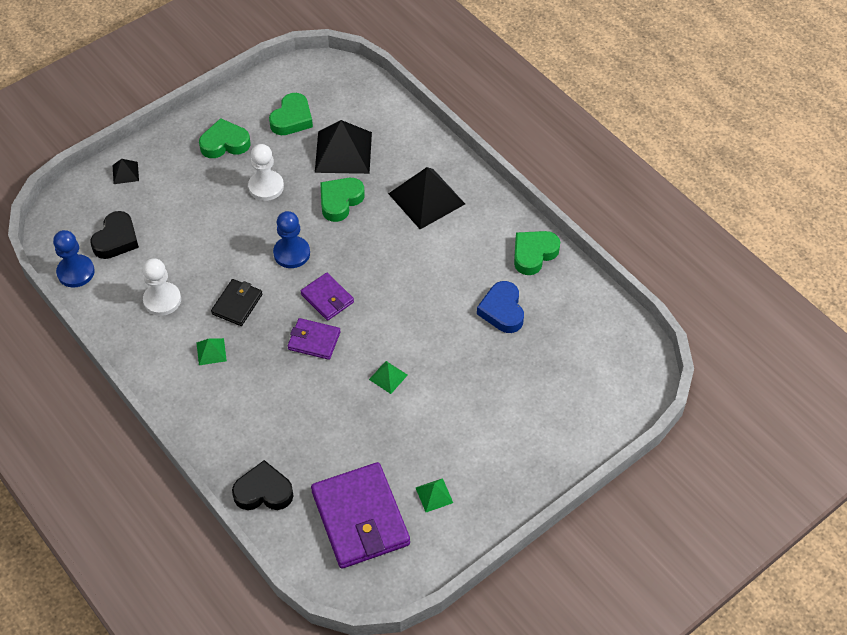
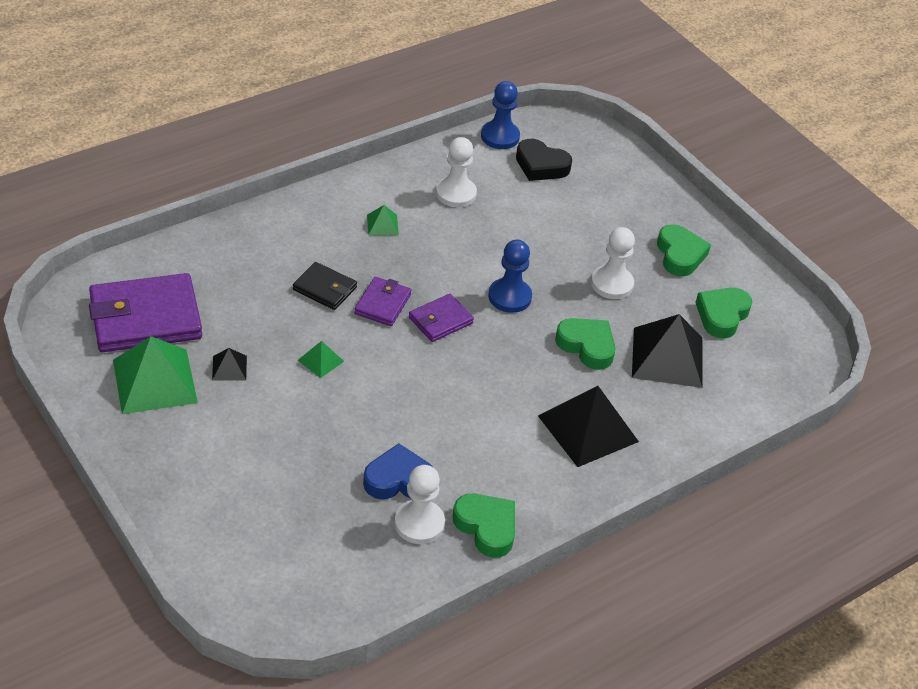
camera: 90 degrees right, 10 degrees down
black pyramid [113,159,139,184] -> black pyramid moved to [212,348,247,381]
black wallet [211,279,263,326] -> black wallet moved to [293,262,357,310]
black heart [232,460,294,510] -> none
green heart [269,93,313,135] -> green heart turned 90 degrees clockwise [695,288,752,338]
green pyramid [416,478,453,512] -> green pyramid [113,336,198,414], size x2.18
none -> white pawn [394,465,445,544]

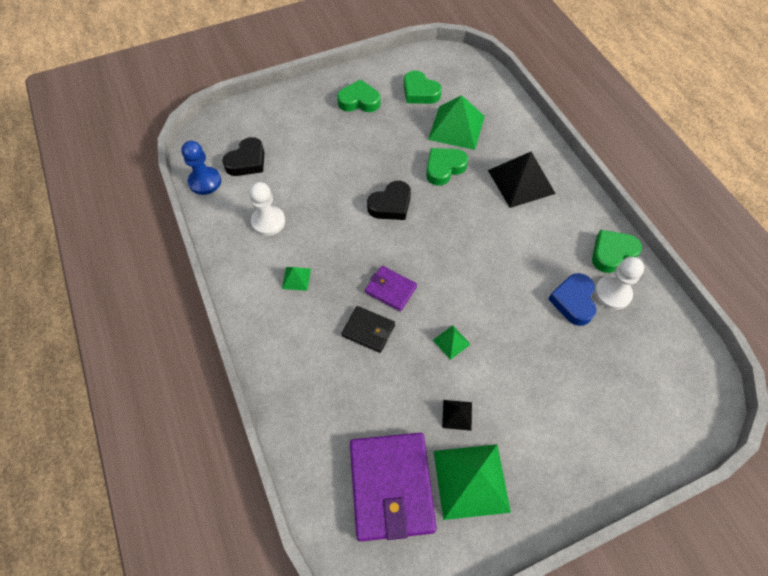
camera: 75 degrees left, 15 degrees up
black wallet [293,262,357,310] -> black wallet turned 75 degrees clockwise [341,306,395,353]
purple wallet [409,294,474,342] -> none
blue pawn [488,240,532,313] -> black heart [367,181,411,220]
white pawn [591,227,635,299] -> none
black pyramid [632,314,702,388] -> green pyramid [428,95,485,150]

